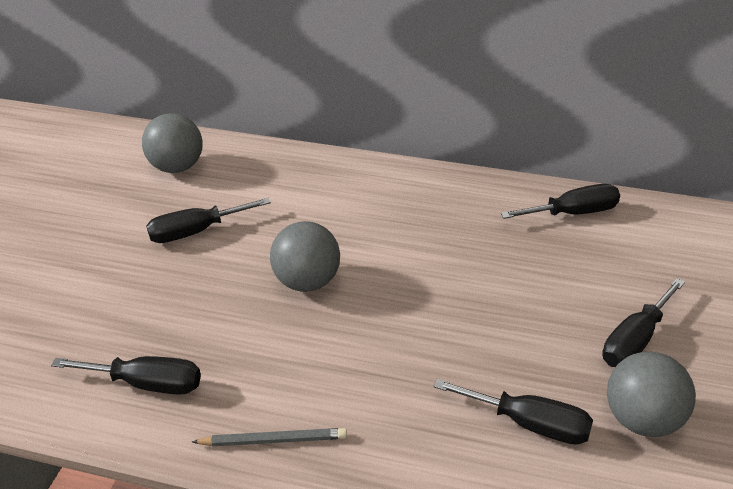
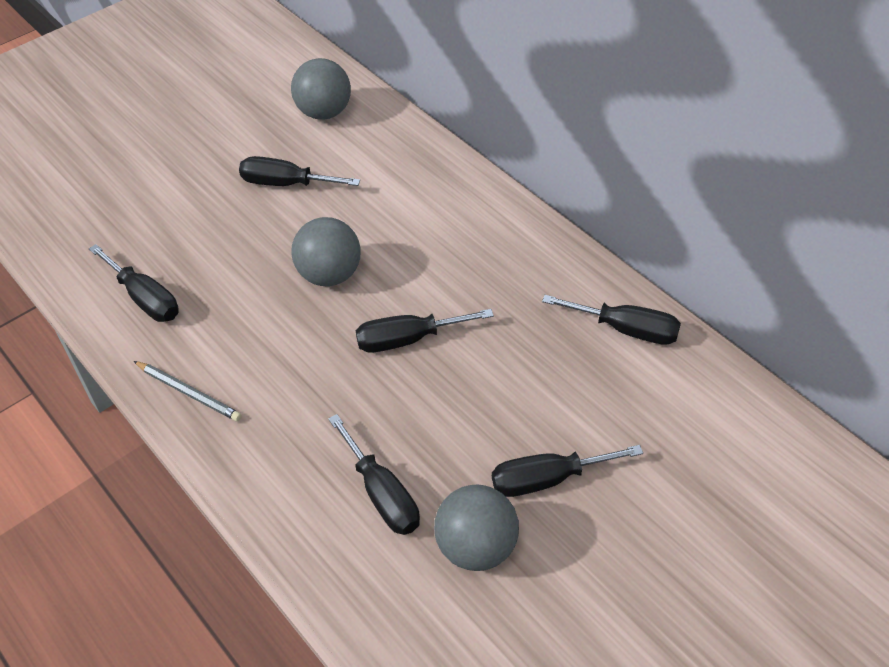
camera: 35 degrees right, 10 degrees up
none -> black screwdriver [356,309,494,353]

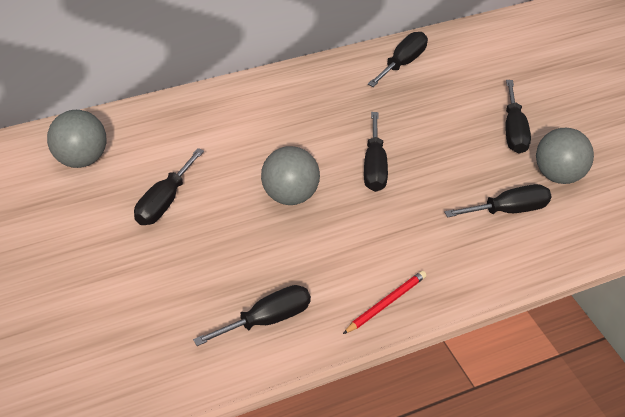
camera: 80 degrees left, 5 degrees down
grey pencil [134,361,242,421] -> red pencil [343,271,426,334]

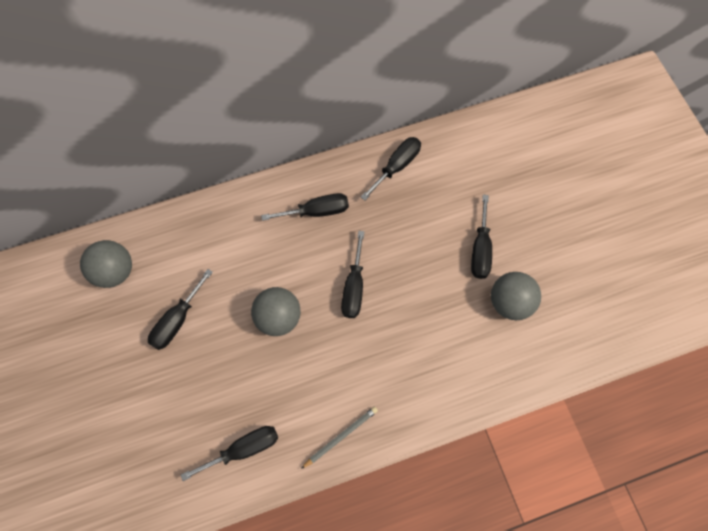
camera: 10 degrees right, 25 degrees up
red pencil [343,271,426,334] -> grey pencil [301,406,378,469]
black screwdriver [444,184,552,218] -> black screwdriver moved to [261,193,349,221]

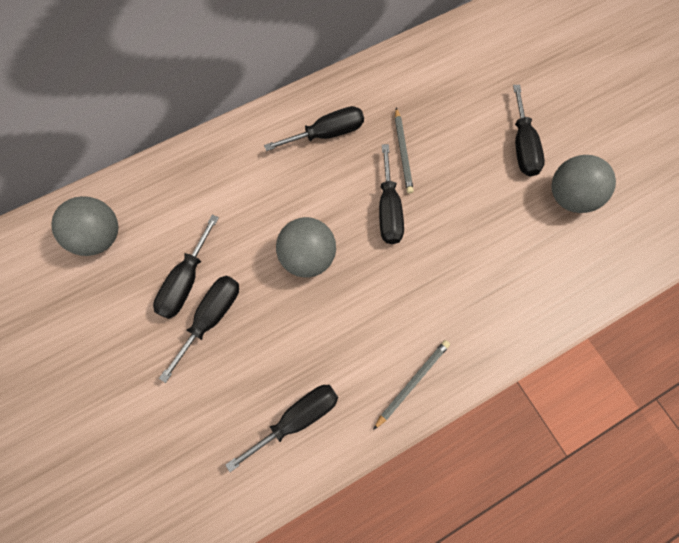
camera: 10 degrees left, 0 degrees up
black screwdriver [361,137,421,201] -> black screwdriver moved to [159,275,239,383]
none -> grey pencil [395,108,414,194]

